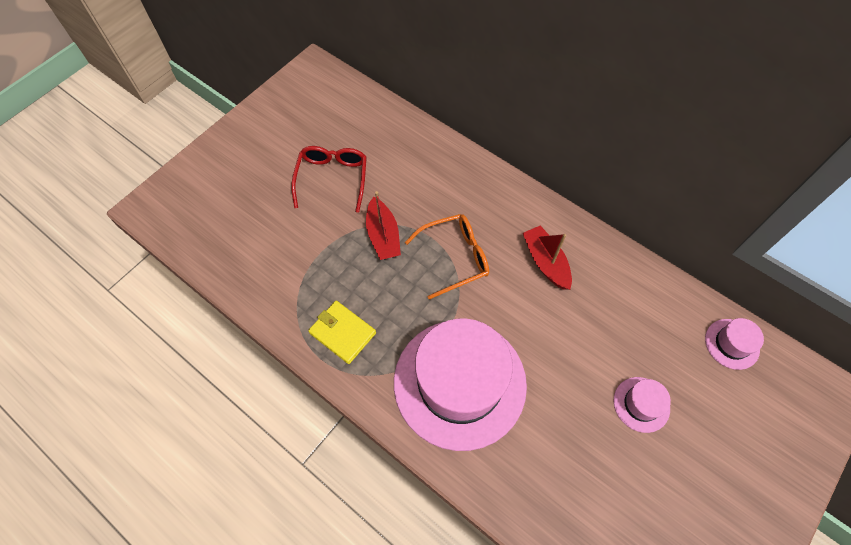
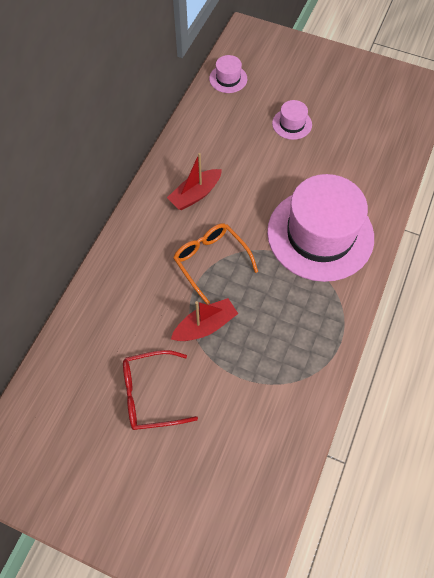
camera: 105 degrees left, 0 degrees up
yellow wallet [308,301,376,364] -> none

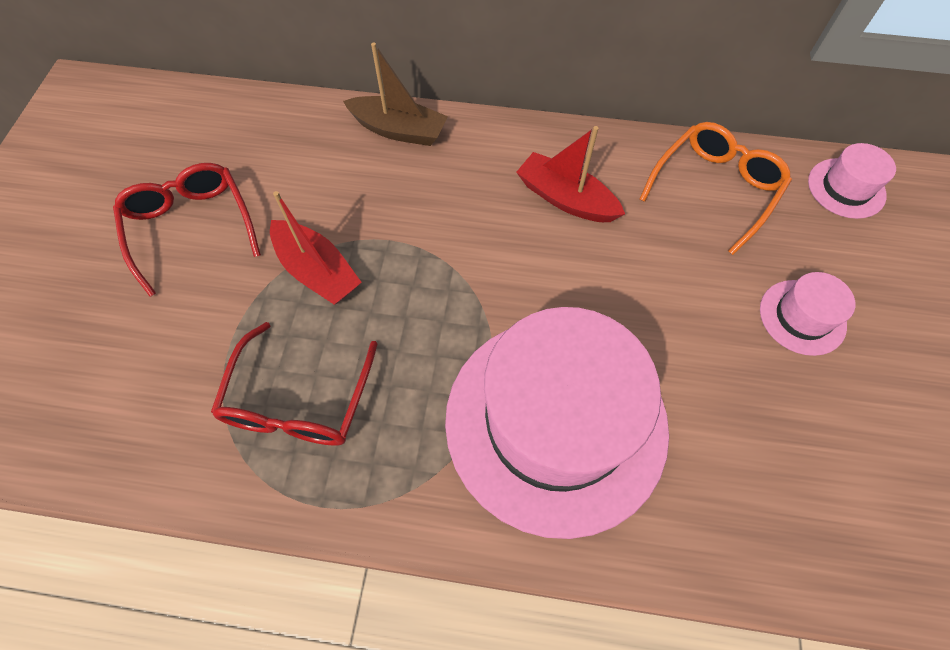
camera: 75 degrees right, 0 degrees up
orange glasses [173,223,258,305] -> orange glasses moved to [639,122,792,255]
none -> red glasses [211,322,377,446]
none -> brown boat [343,42,448,146]

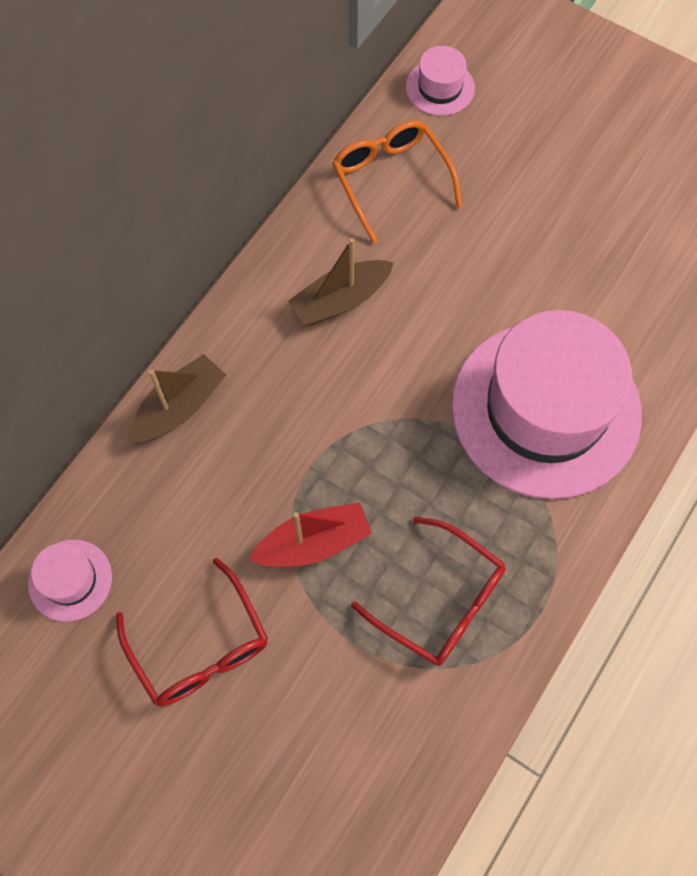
camera: 65 degrees left, 5 degrees up
red glasses [113,163,261,297] -> red glasses turned 120 degrees counterclockwise [116,558,268,707]
red boat [516,126,625,222] -> brown boat [288,238,394,326]
pink hat [760,272,855,356] -> pink hat moved to [28,539,112,622]

